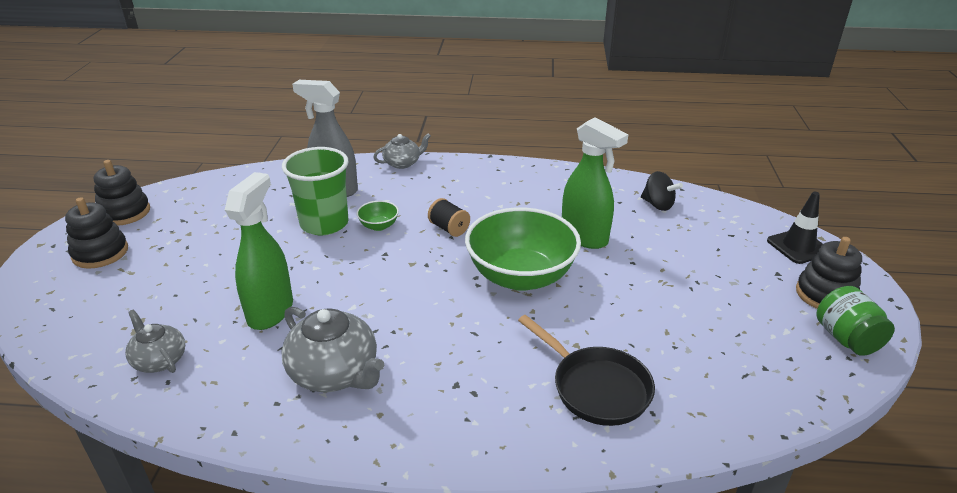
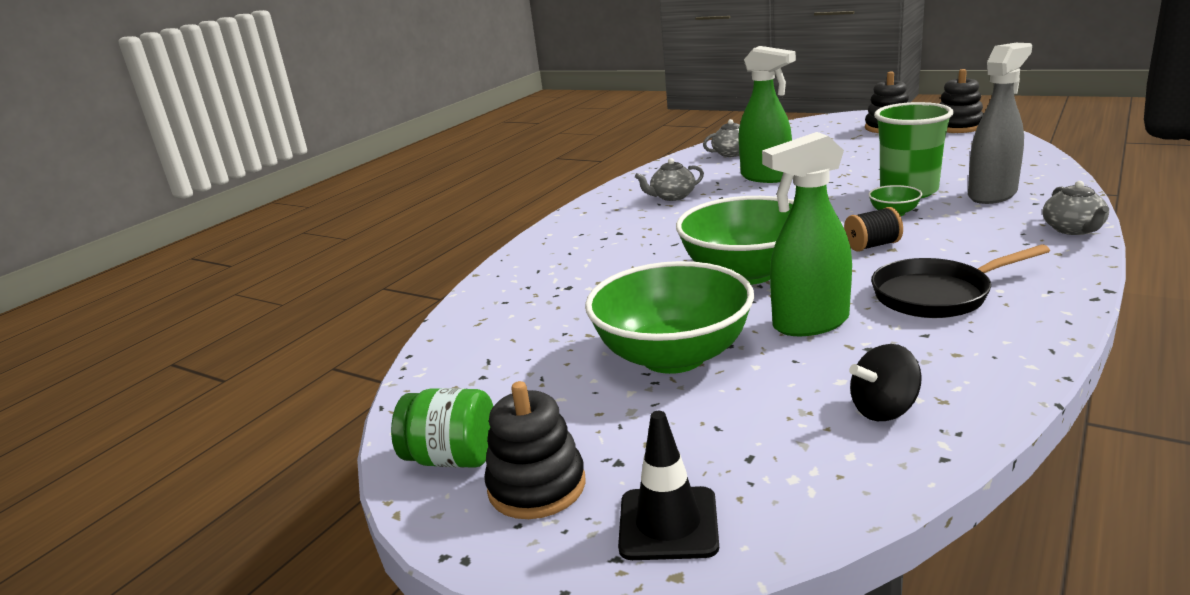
camera: 120 degrees right, 10 degrees down
grey teapot [281,306,384,392] -> grey teapot [635,158,704,201], size x0.61
black pan [518,315,655,426] -> black pan moved to [871,245,1050,318]
none -> green bowl [585,261,754,374]

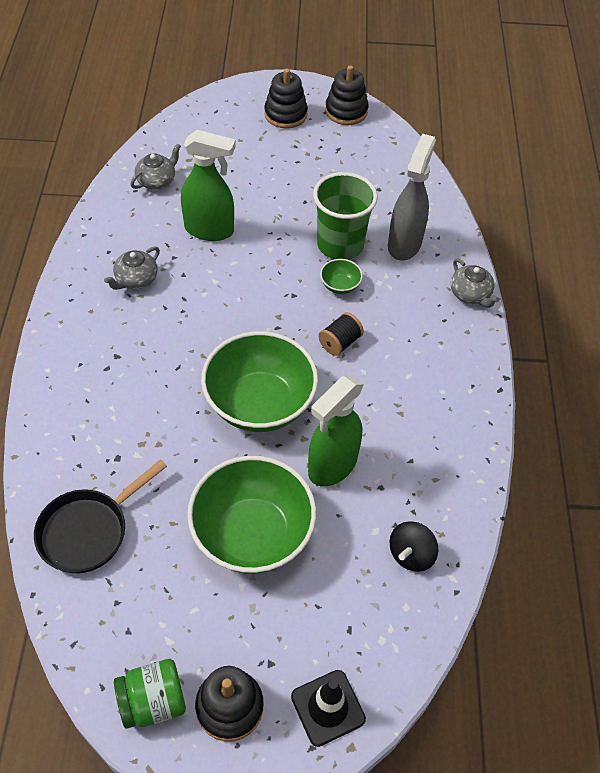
camera: 35 degrees left, 30 degrees up
black pan [871,245,1050,318] -> black pan moved to [34,459,167,573]

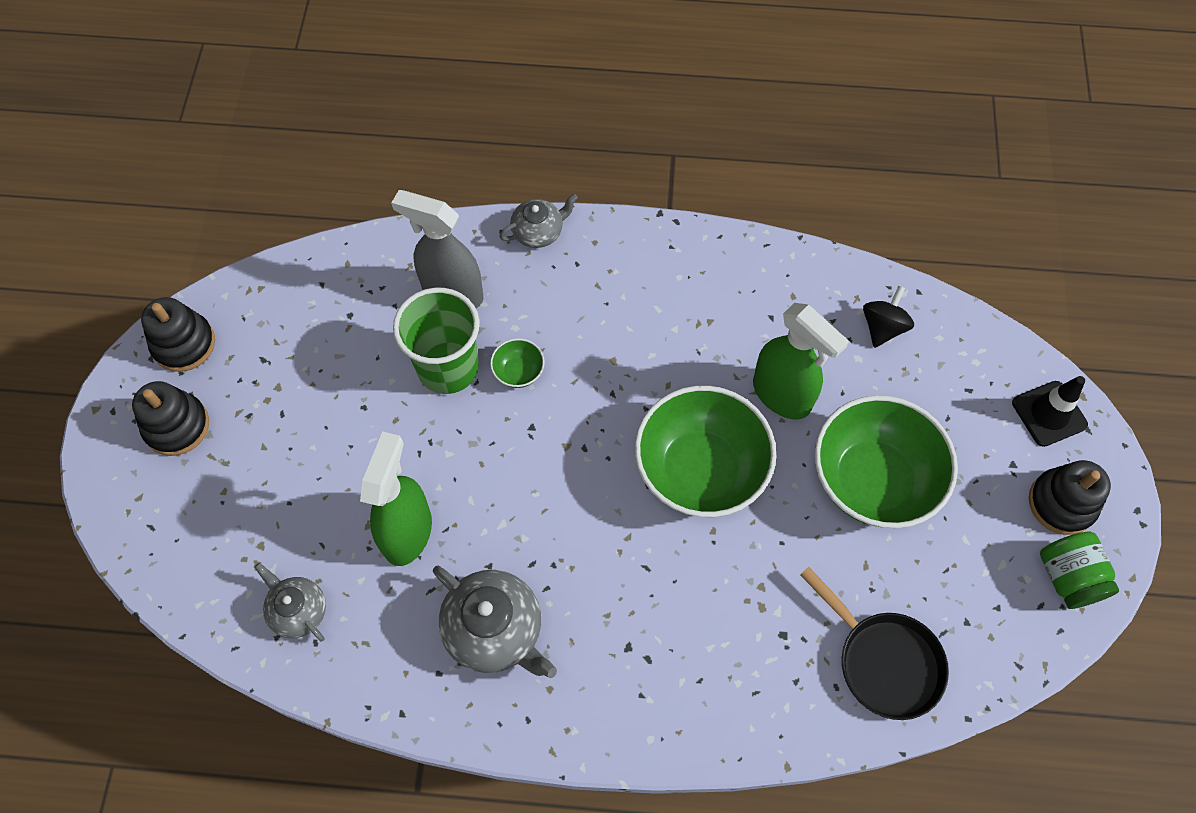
camera: 85 degrees left, 10 degrees up
grey teapot [104,247,160,290] -> grey teapot [433,566,557,678], size x1.64
black spool [319,312,364,356] -> none
black spinning top [389,521,438,572] -> black spinning top turned 105 degrees counterclockwise [863,286,914,348]

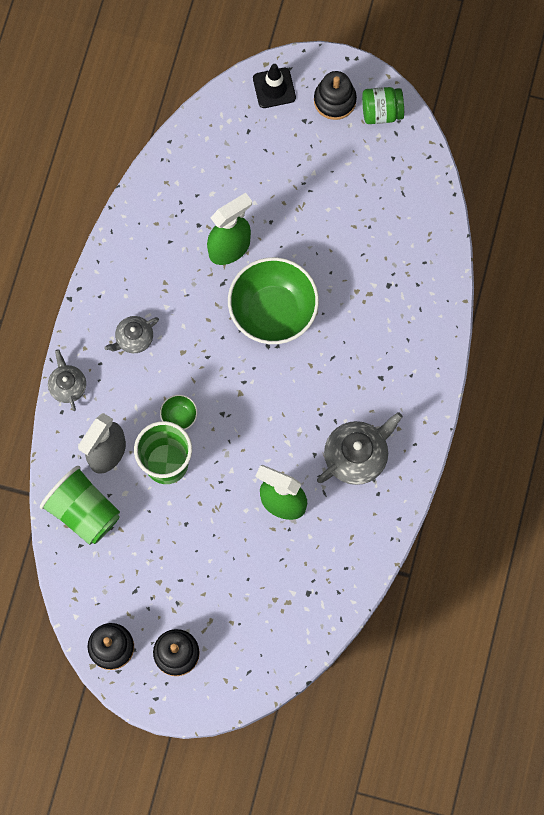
camera: 80 degrees left, 10 degrees up
grey teapot [255,563,326,641] -> grey teapot moved to [104,316,159,353]
black pan [800,567,949,720] -> none
green bowl [815,395,958,528] -> none
black spinning top [863,286,914,348] -> none
none -> green cup [40,466,120,545]

